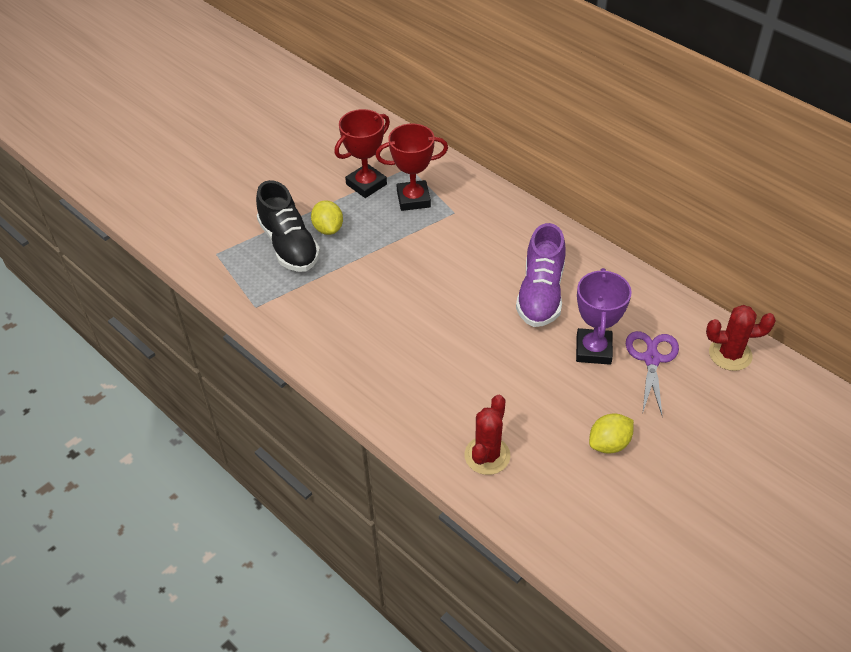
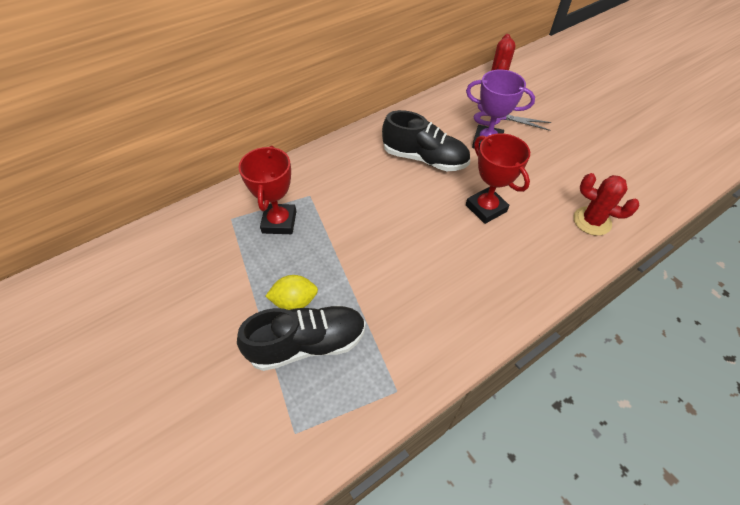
camera: 80 degrees left, 5 degrees up
red trophy [334,109,390,198] -> red trophy moved to [466,133,530,224]
purple shoe [516,223,566,327] -> black shoe [382,110,470,171]
yellow lemon [589,413,634,454] -> none

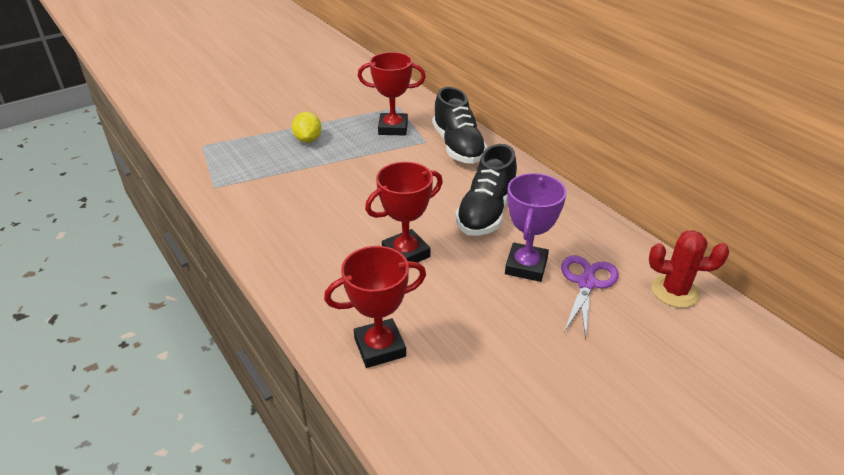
camera: 90 degrees right, 15 degrees down
black shoe [237,305,366,371] -> black shoe moved to [433,87,488,164]
red cactus [574,173,640,236] -> red trophy [324,246,426,368]

